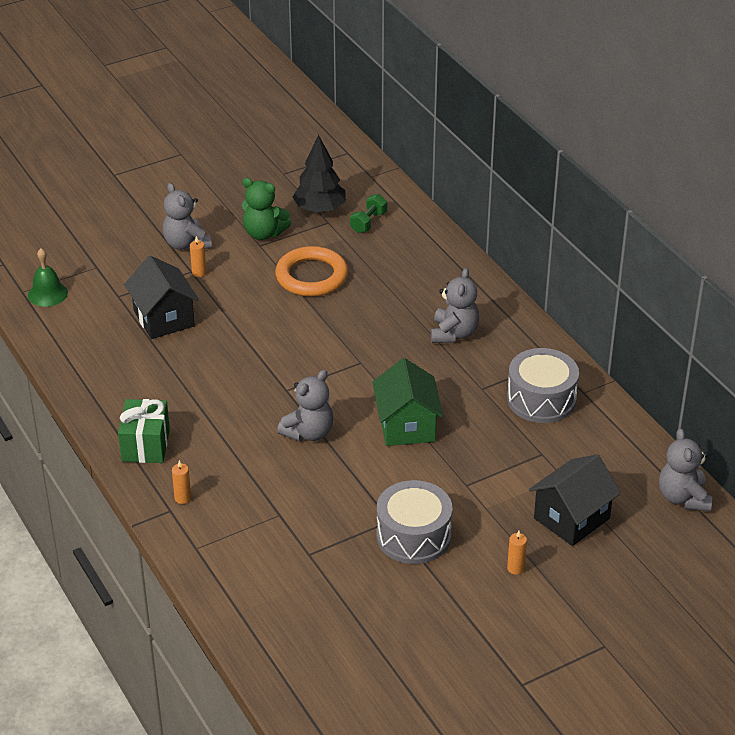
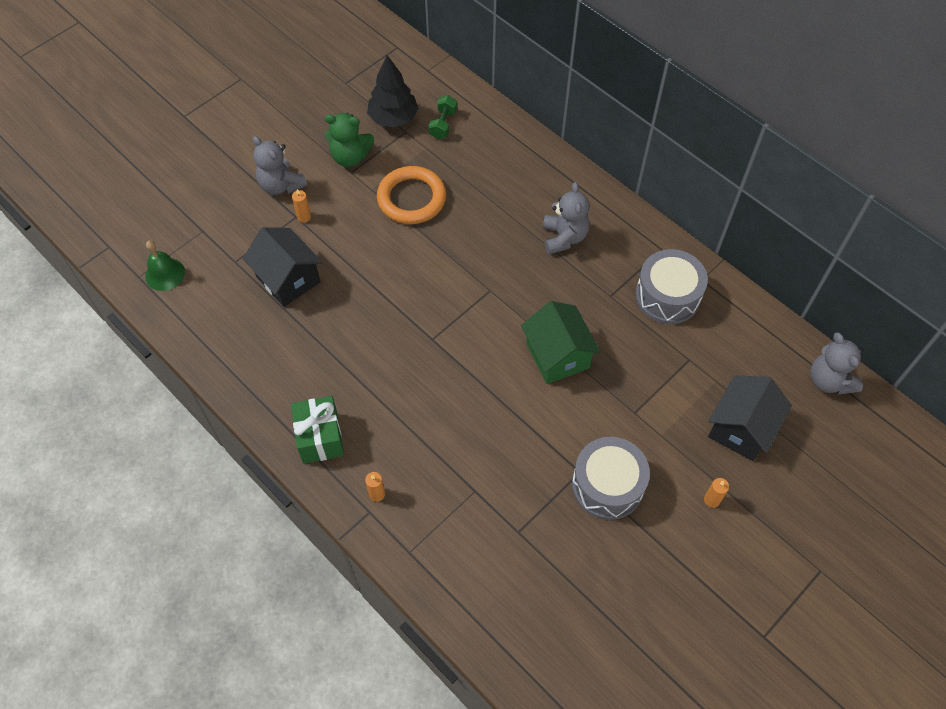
camera: 15 degrees left, 20 degrees up
grey teddy bear [277,370,333,441] -> none

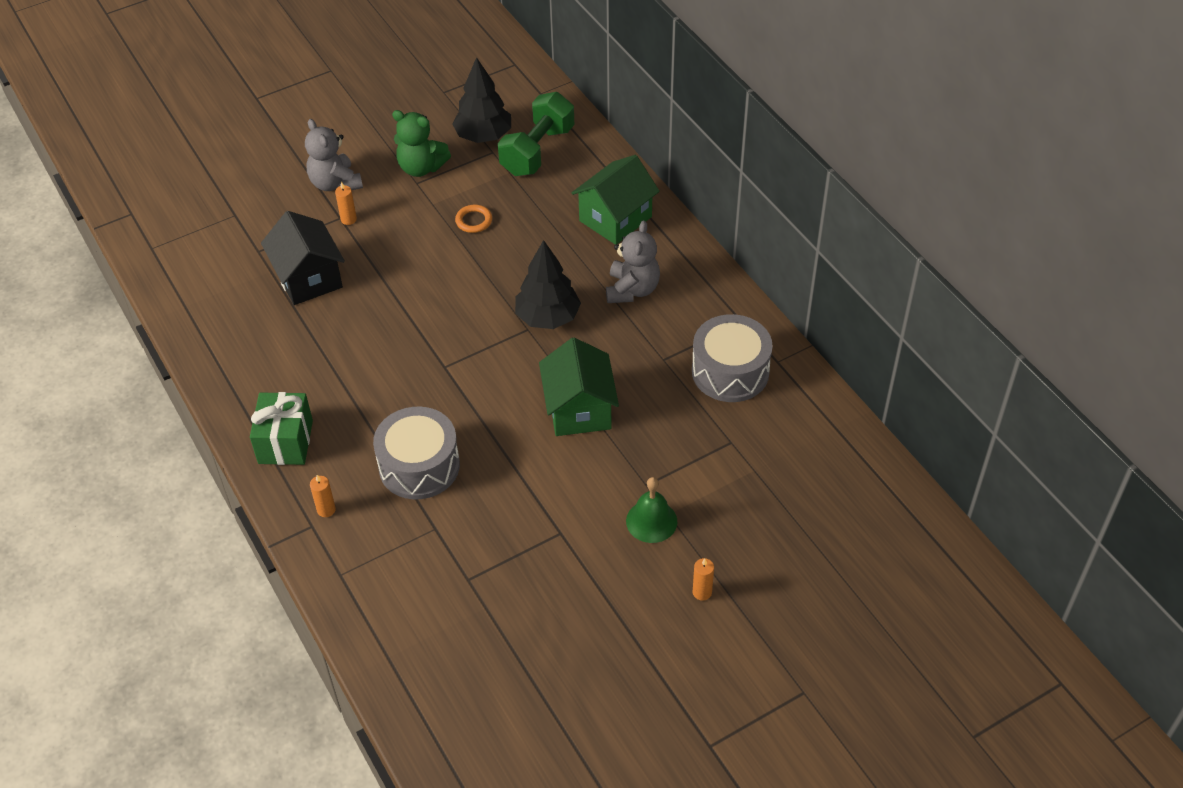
camera: 15 degrees right, 10 degrees down
green bell [145,240,185,291] -> green bell moved to [626,477,677,543]
orange ring [377,166,446,224] -> orange ring [455,205,492,233], size x0.46
green dumbbell [429,95,457,139] -> green dumbbell [498,92,574,176], size x1.82
grey drum [572,437,650,520] -> grey drum moved to [373,406,460,499]
black house [708,375,792,461] -> none
grey teddy bear [810,332,863,395] -> none
none -> black tree [515,240,581,329]
none -> green house [572,155,660,245]

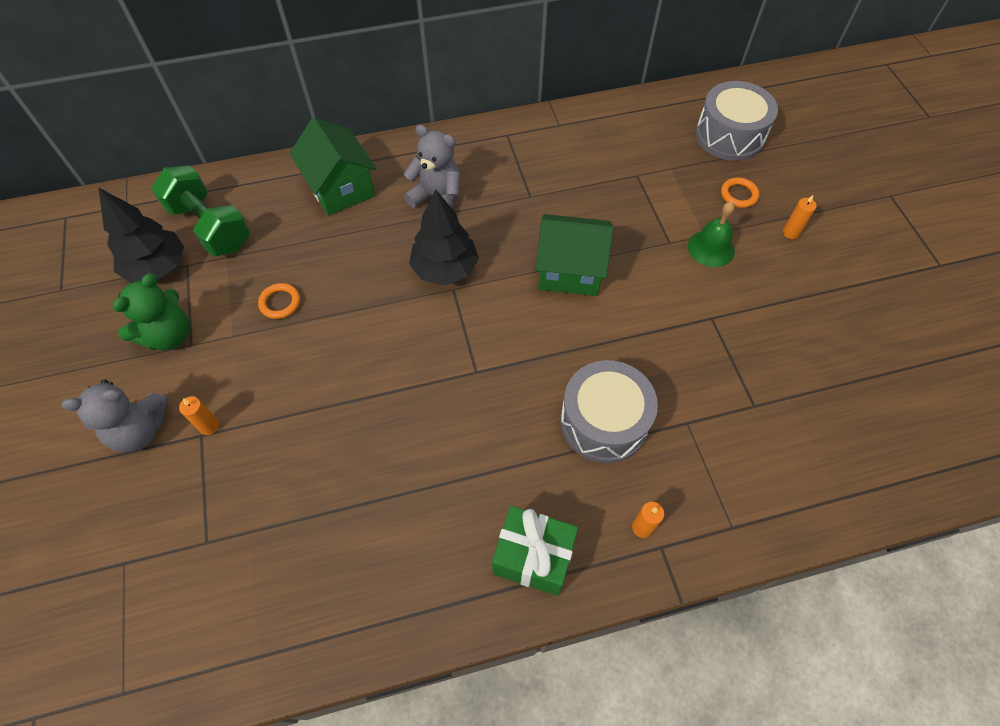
camera: 75 degrees left, 10 degrees up
black house [261,211,345,305] -> none
grey drum [692,314,773,402] -> grey drum moved to [696,81,778,161]
none -> orange ring [721,178,759,208]

